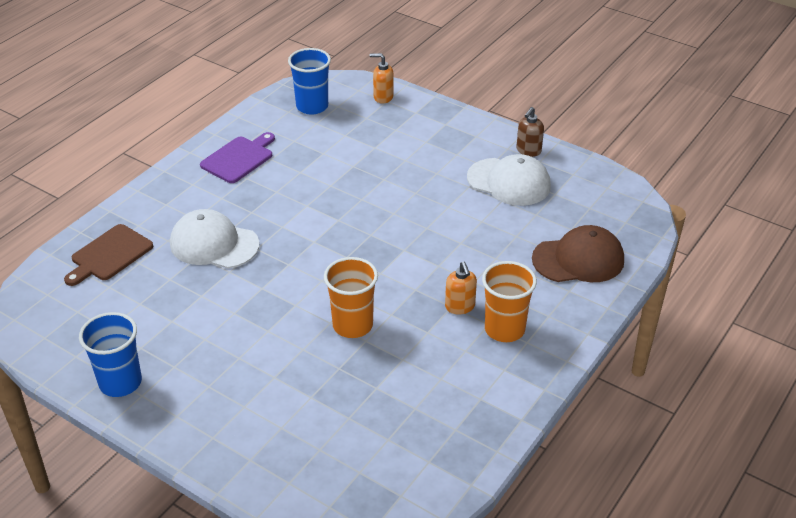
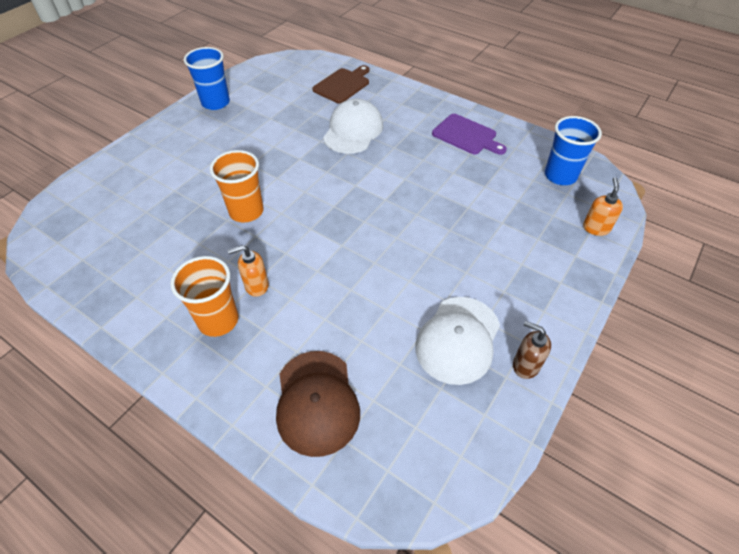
camera: 90 degrees right, 10 degrees up
brown cutting board [64,224,153,286] -> brown cutting board turned 90 degrees clockwise [312,65,369,103]

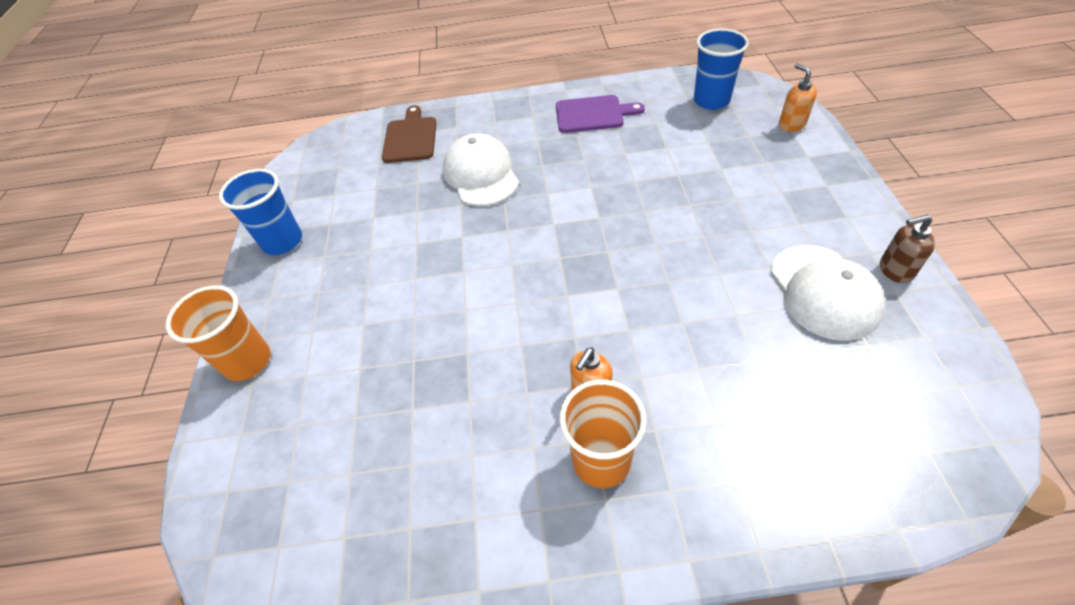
camera: 35 degrees left, 0 degrees up
orange cup [210,150,263,223] -> orange cup moved to [166,285,270,381]
brown cap [276,351,360,457] -> none

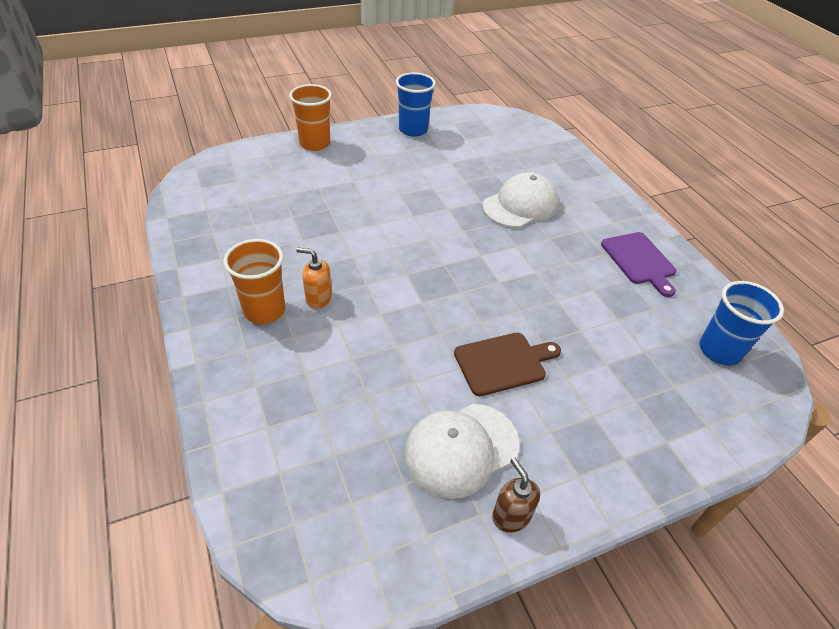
camera: 65 degrees right, 5 degrees down
brown cutting board [382,105,436,163] -> brown cutting board moved to [454,333,561,396]
orange soap dispenser [779,63,817,132] -> none

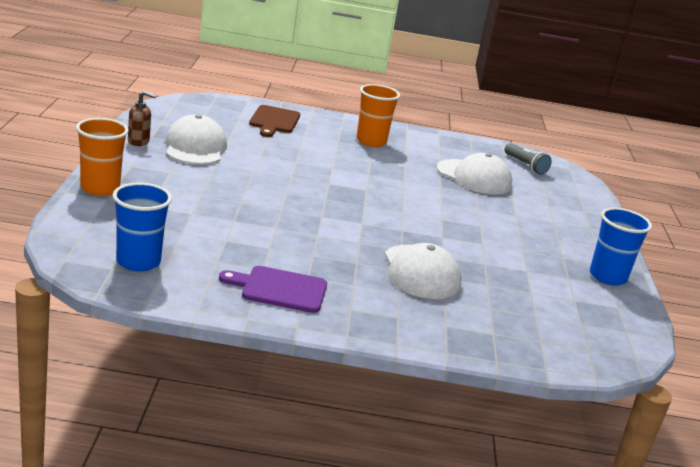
camera: 115 degrees right, 20 degrees down
orange cup [289,84,332,151] -> orange cup moved to [76,118,129,196]
orange soap dispenser [296,248,332,309] -> none
brown cutting board [454,333,561,396] -> brown cutting board moved to [249,105,300,137]
none -> white cap [436,153,512,195]
none -> grey flashlight [504,143,552,175]

